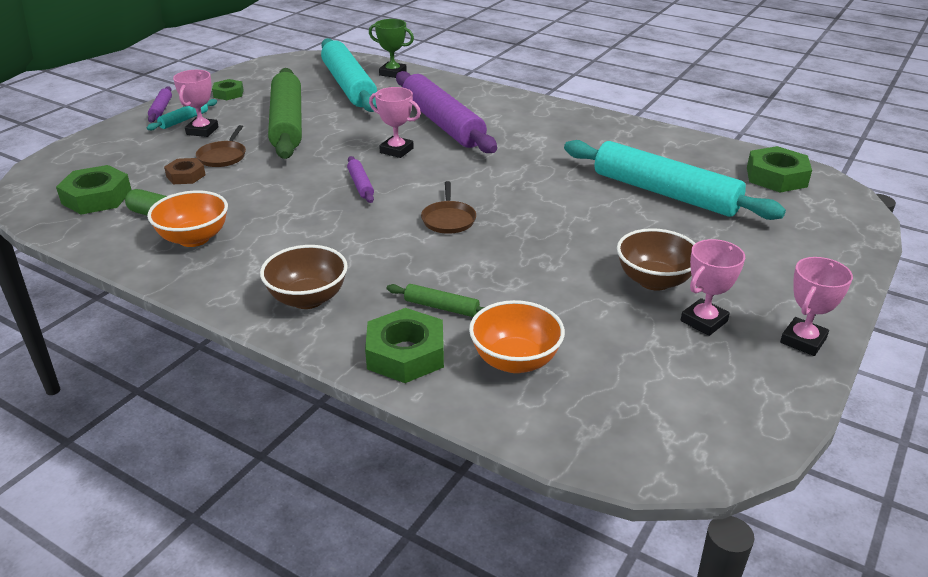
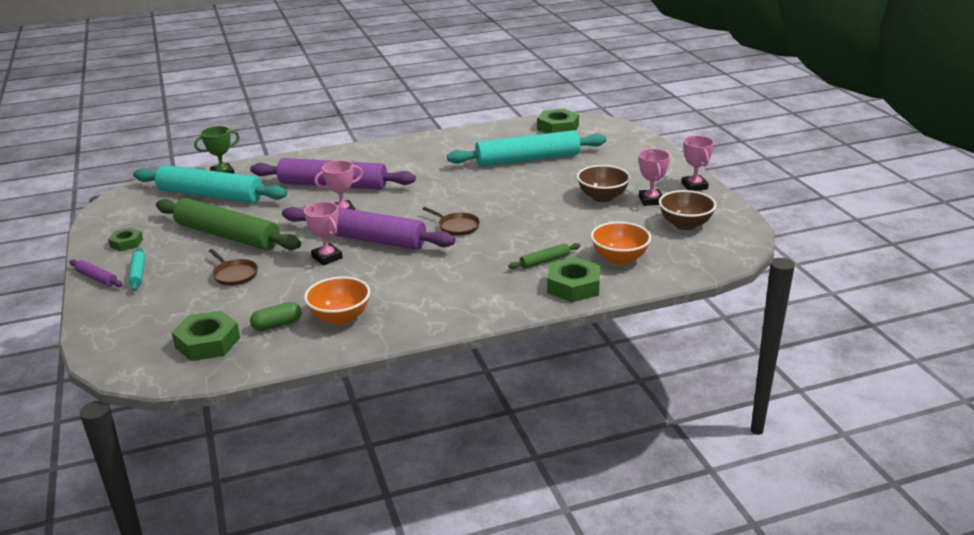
camera: 50 degrees left, 5 degrees down
brown nut [164,158,206,184] -> none
pink trophy [173,70,219,137] -> pink trophy moved to [304,202,343,265]
brown bowl [260,245,348,309] -> brown bowl moved to [659,190,716,230]
purple rolling pin [347,156,374,203] -> purple rolling pin [282,207,455,250], size x2.40

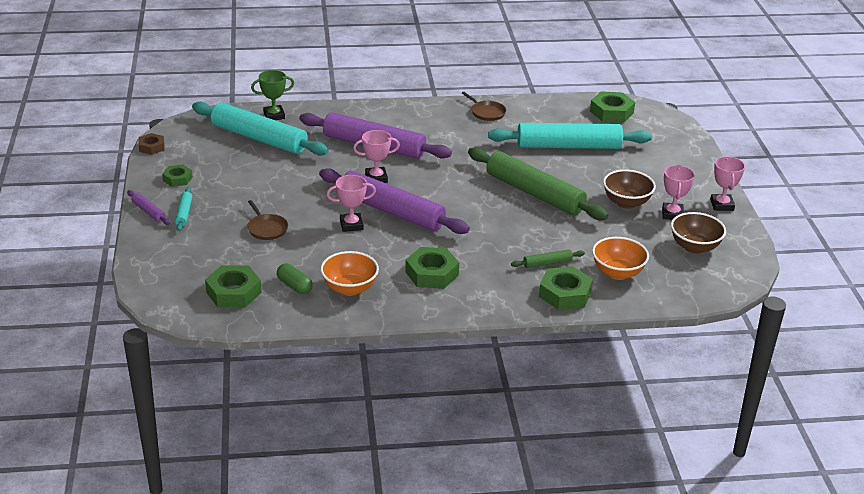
camera: 10 degrees right, 5 degrees up
green rolling pin [156,198,301,250] -> green rolling pin moved to [468,147,608,220]
green capsule [250,302,302,331] -> green capsule turned 60 degrees clockwise [277,264,313,294]
pink trophy [304,202,343,265] -> pink trophy turned 75 degrees counterclockwise [327,175,376,232]
brown pan [423,207,480,236] -> brown pan moved to [462,92,506,121]
none -> brown nut [138,133,164,155]
none -> green nut [405,247,459,289]

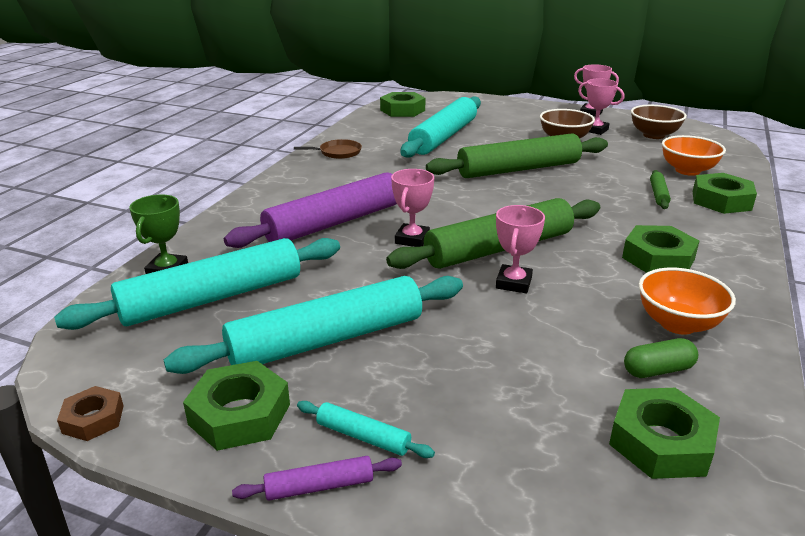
camera: 60 degrees left, 5 degrees down
green nut [162,165,193,187] -> green nut [183,361,290,451], size x1.66
brown pan [247,200,288,240] -> none
purple rolling pin [319,168,470,234] -> green rolling pin [386,198,600,269]
none -> turquoise rolling pin [164,276,463,374]

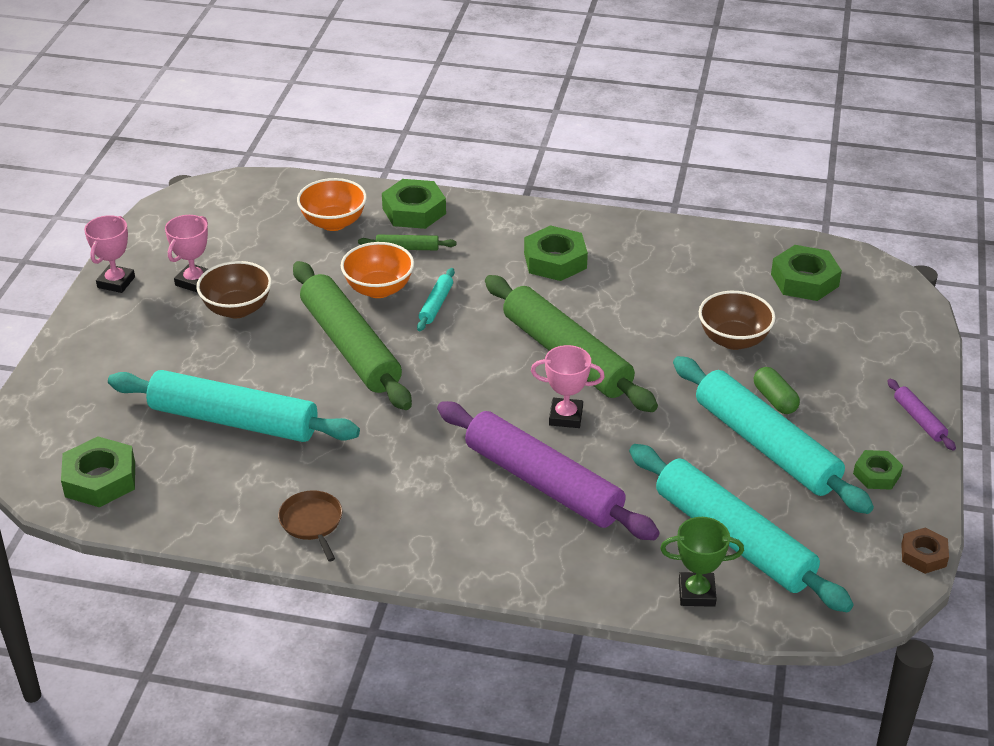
camera: 100 degrees left, 10 degrees up
green nut [183,361,290,451] -> green nut [853,450,903,490], size x0.60
turquoise rolling pin [297,401,435,458] -> turquoise rolling pin moved to [417,268,455,331]
pink trophy [496,205,545,293] -> none
green capsule [624,338,698,378] -> green capsule moved to [754,367,800,414]
brown bowl [631,105,687,139] -> brown bowl moved to [699,291,776,350]
orange bowl [639,267,736,335] -> orange bowl moved to [341,242,414,298]

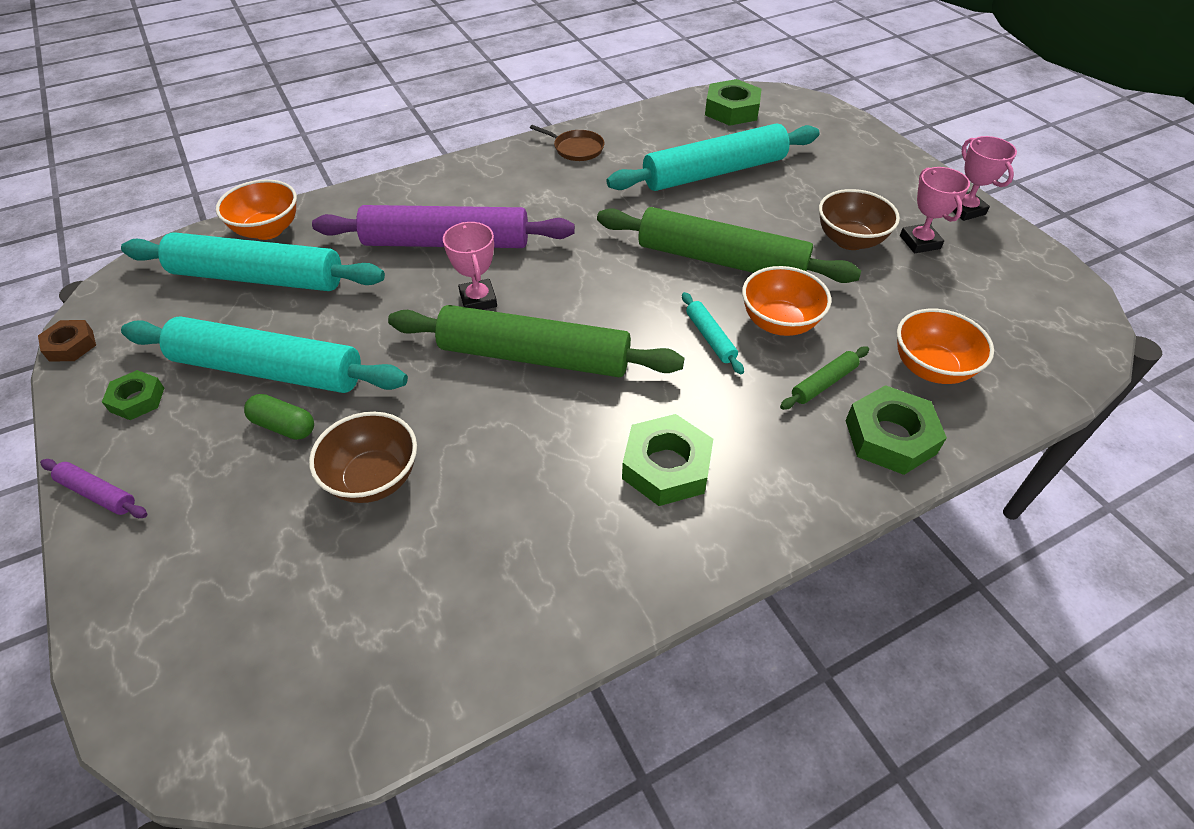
camera: 140 degrees right, 10 degrees up
pink trophy [531,345,605,428] -> pink trophy turned 75 degrees counterclockwise [443,222,497,310]
green trophy [660,517,744,607] -> orange bowl [216,180,297,240]
green nut [771,245,842,301] -> none

